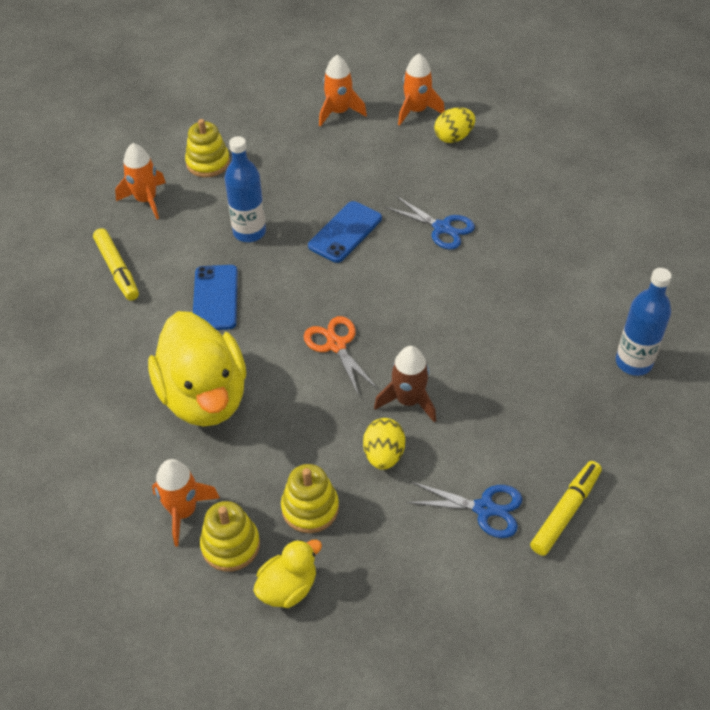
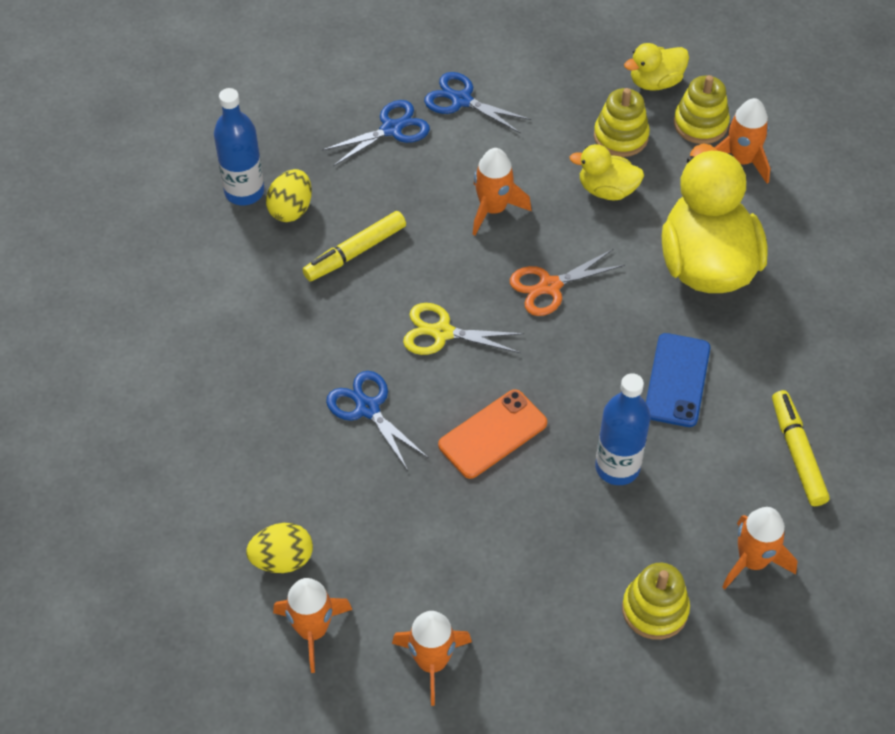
camera: 165 degrees left, 5 degrees up
orange scissors [304,316,378,396] -> orange scissors turned 75 degrees clockwise [510,249,625,316]
blue phone [308,201,382,263] -> orange phone [438,389,547,479]
yellow egg [363,418,405,470] -> yellow egg moved to [266,169,312,222]
brown rocket [374,346,436,422] -> orange rocket [473,148,531,235]
yellow marker [530,461,602,556] -> yellow marker moved to [303,211,406,281]
none -> blue scissors [322,100,430,166]
none -> yellow scissors [403,303,524,355]
none -> yellow duck [570,144,644,200]

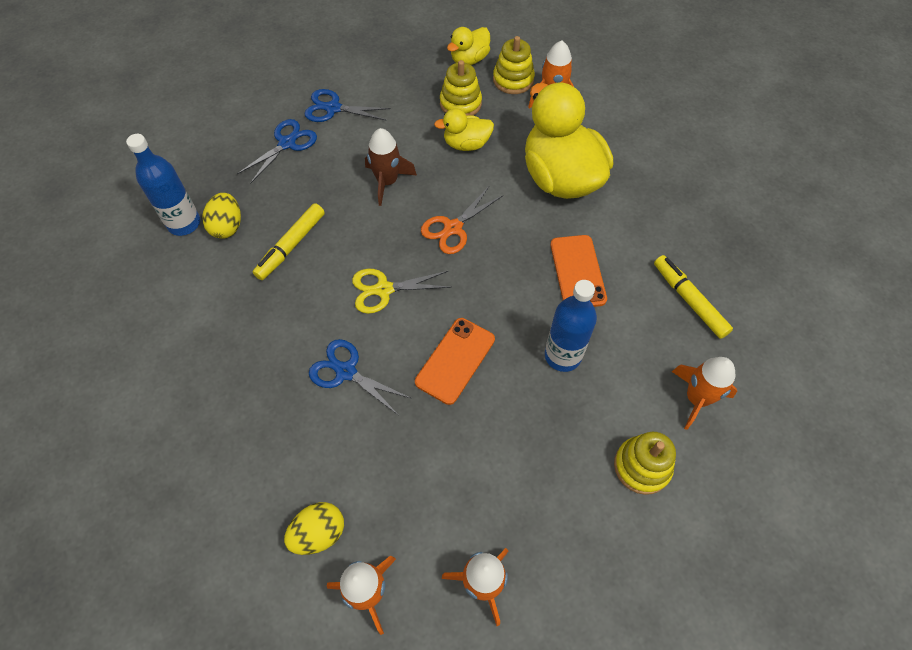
camera: 20 degrees left, 5 degrees up
orange rocket [473,148,531,235] -> brown rocket [365,128,417,206]
blue phone [646,333,710,427] -> orange phone [550,235,607,307]

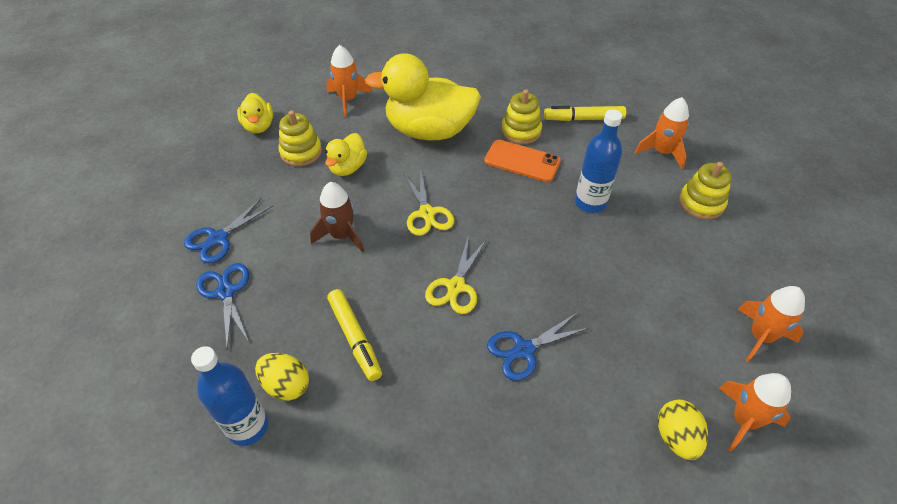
camera: 60 degrees left, 10 degrees down
orange phone [415,318,495,405] -> none
orange scissors [421,187,502,254] -> yellow scissors [404,172,454,236]
yellow stacking toy [493,36,535,94] -> yellow stacking toy moved to [501,89,542,144]

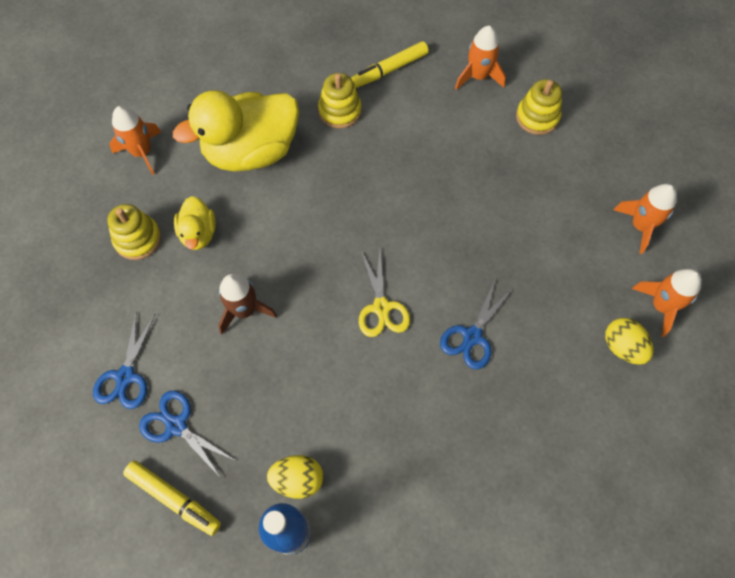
camera: 30 degrees left, 15 degrees up
yellow duck [237,93,273,133] -> none
yellow marker [327,289,382,381] -> yellow marker moved to [123,461,221,536]
yellow scissors [404,172,454,236] -> none
orange phone [484,139,561,182] -> none
blue bottle [575,109,622,213] -> none

